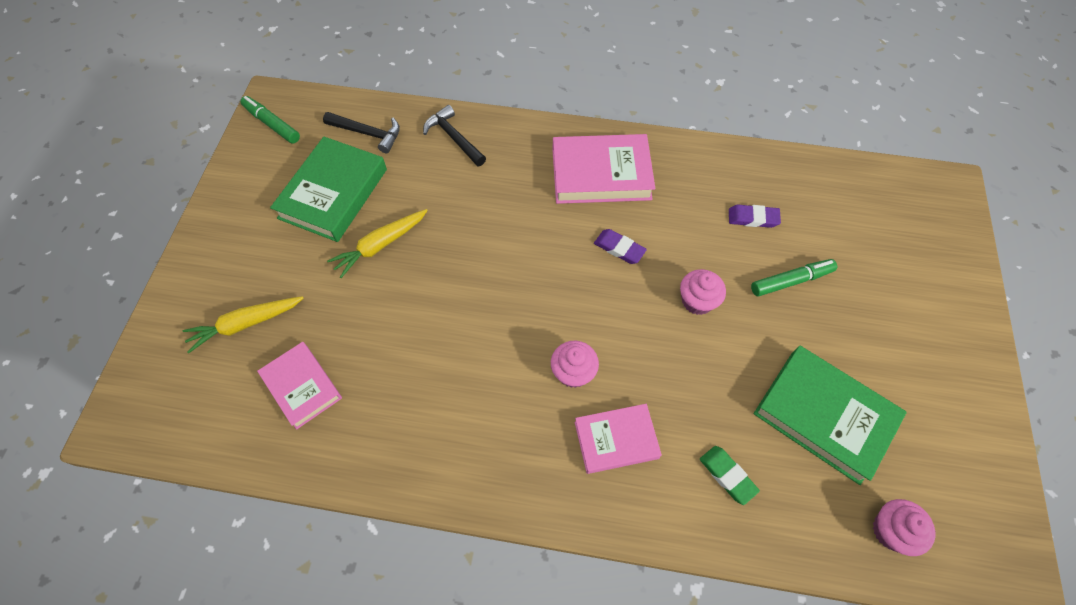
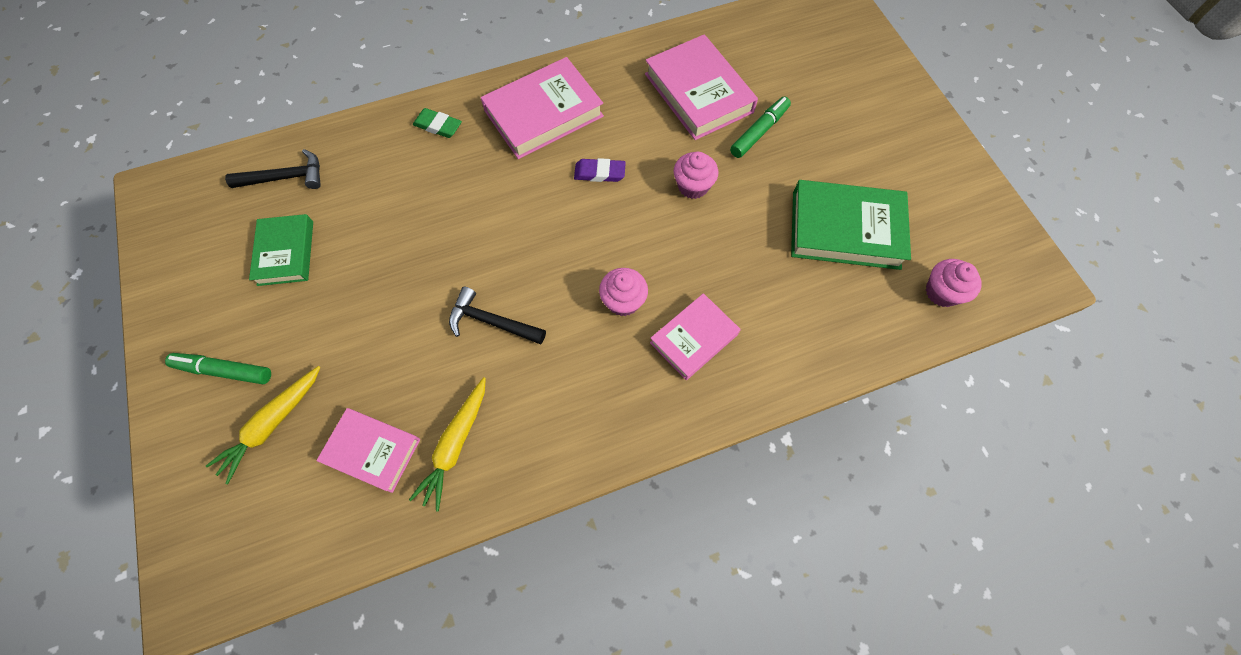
camera: 30 degrees left, 5 degrees up
green marker [240,96,300,144] -> green marker moved to [165,353,271,384]
green book [270,137,387,242] -> green book [249,214,313,286], size x0.63
yellow carrot [327,209,428,278] -> yellow carrot moved to [409,377,486,511]
black hammer [423,105,486,166] -> black hammer moved to [449,286,546,344]
green eraser [700,446,760,505] -> green eraser moved to [413,108,462,138]
purple eraser [729,205,781,228] -> pink book [645,34,758,140]

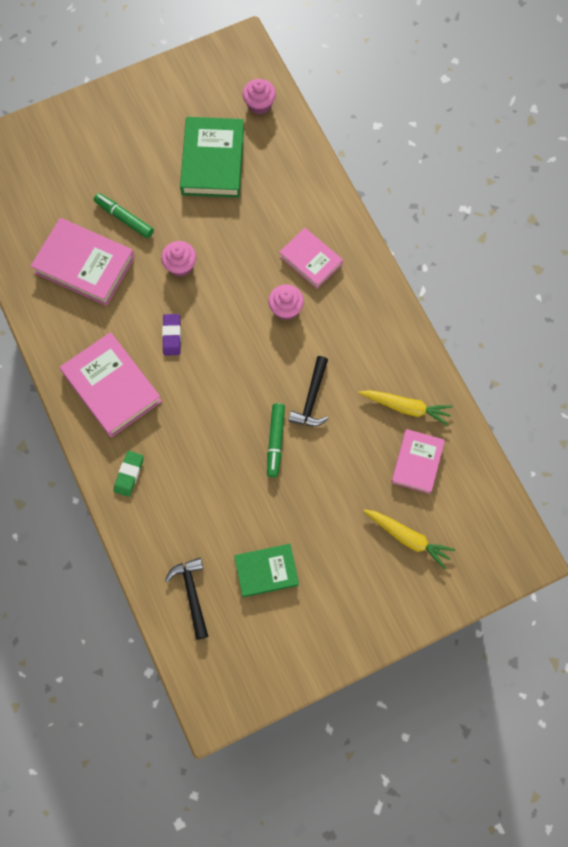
camera: 95 degrees left, 5 degrees up
green marker [165,353,271,384] -> green marker moved to [267,403,285,477]
pink book [645,34,758,140] -> pink book turned 60 degrees clockwise [31,218,135,306]

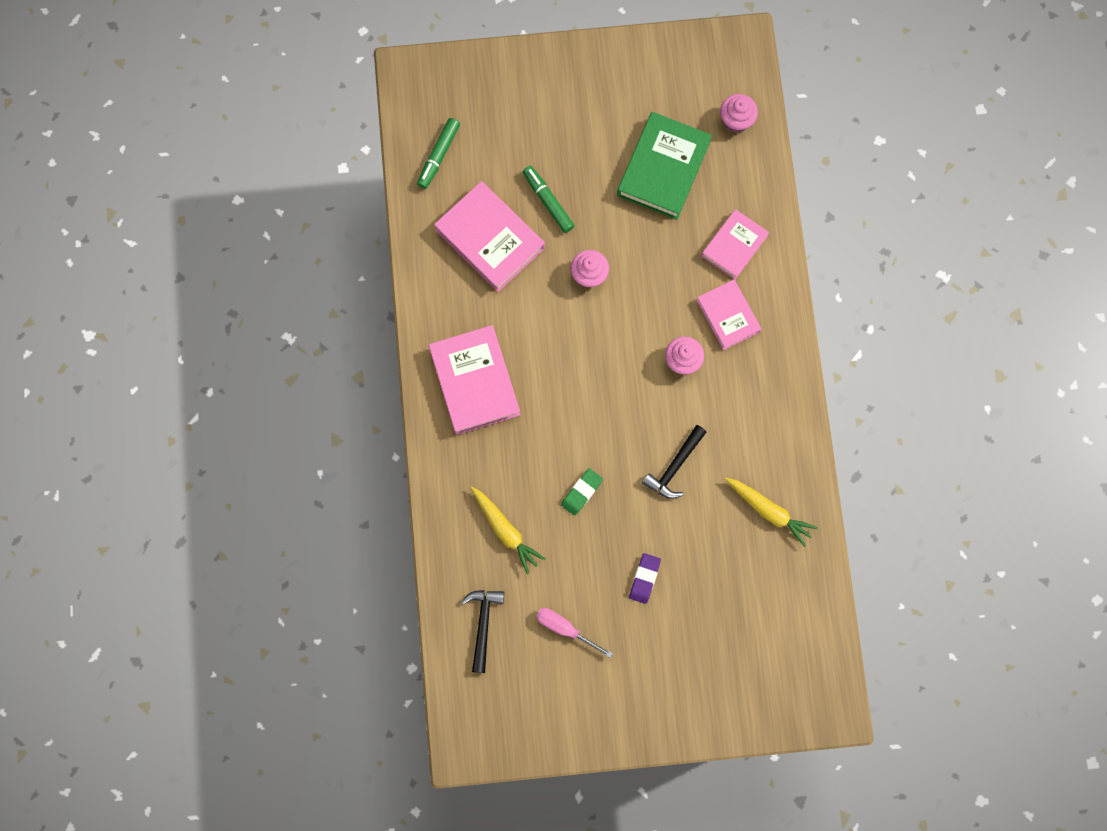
camera: 20 degrees right, 5 degrees up
green eraser [114,451,144,497] -> green eraser moved to [561,468,603,516]
purple eraser [162,314,181,356] -> purple eraser moved to [629,553,661,604]
green book [234,544,299,597] -> pink screwdriver [536,608,613,658]
green marker [267,403,285,477] -> green marker moved to [417,118,460,189]
yellow carrot [363,510,455,569] -> yellow carrot moved to [471,487,546,574]
pink book [391,429,445,494] -> pink book moved to [701,209,769,280]

